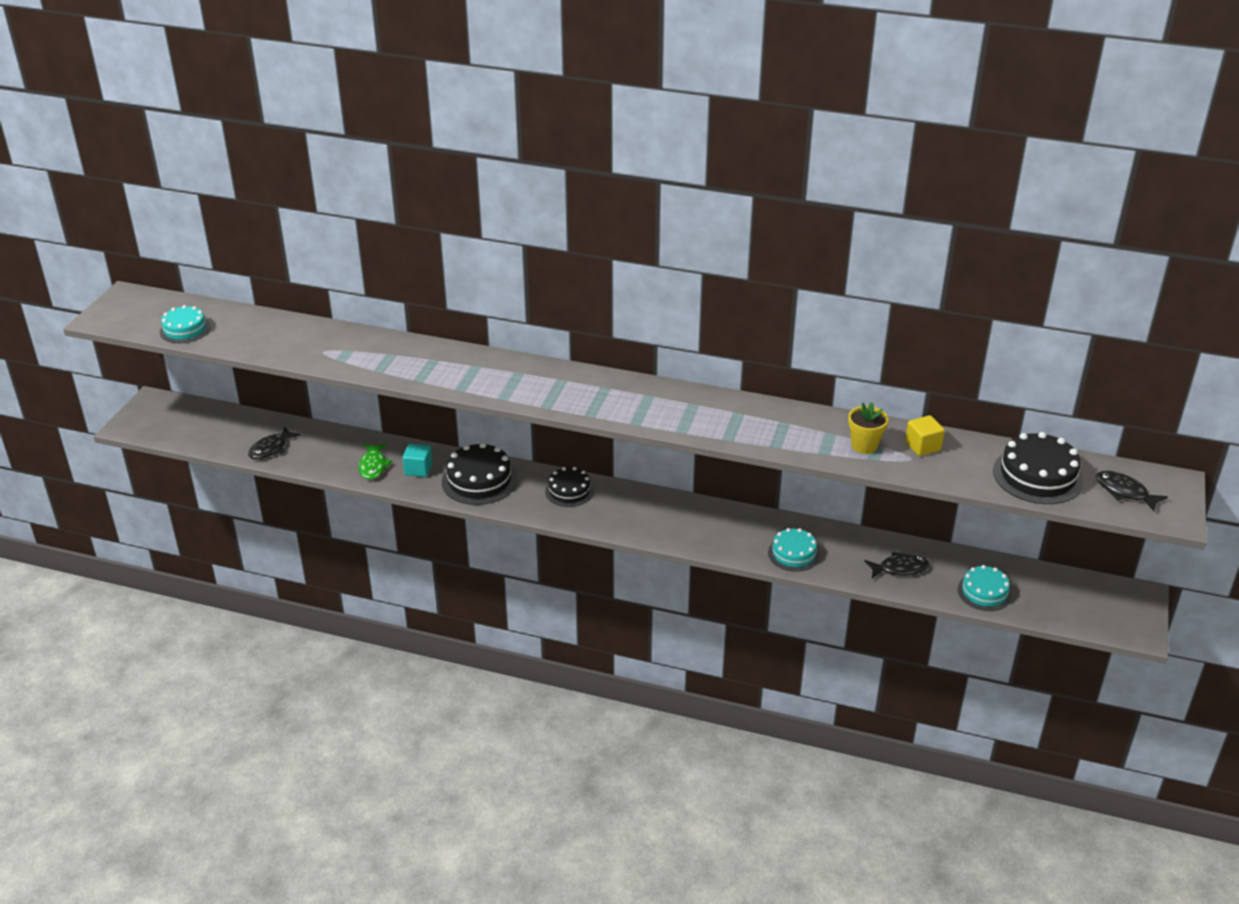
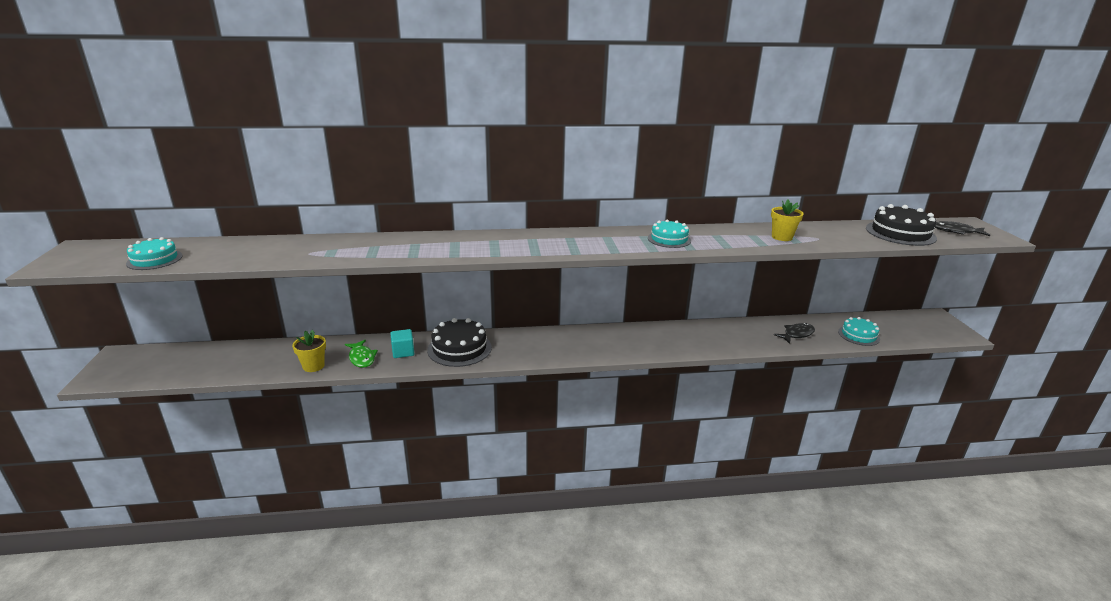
camera: 25 degrees left, 10 degrees down
black fish [248,426,301,459] -> none
black cake [545,467,594,507] -> none
turquoise cake [768,528,820,572] -> turquoise cake moved to [648,220,691,248]
yellow cube [905,415,945,456] -> none
none -> yellow flower pot [292,330,326,372]

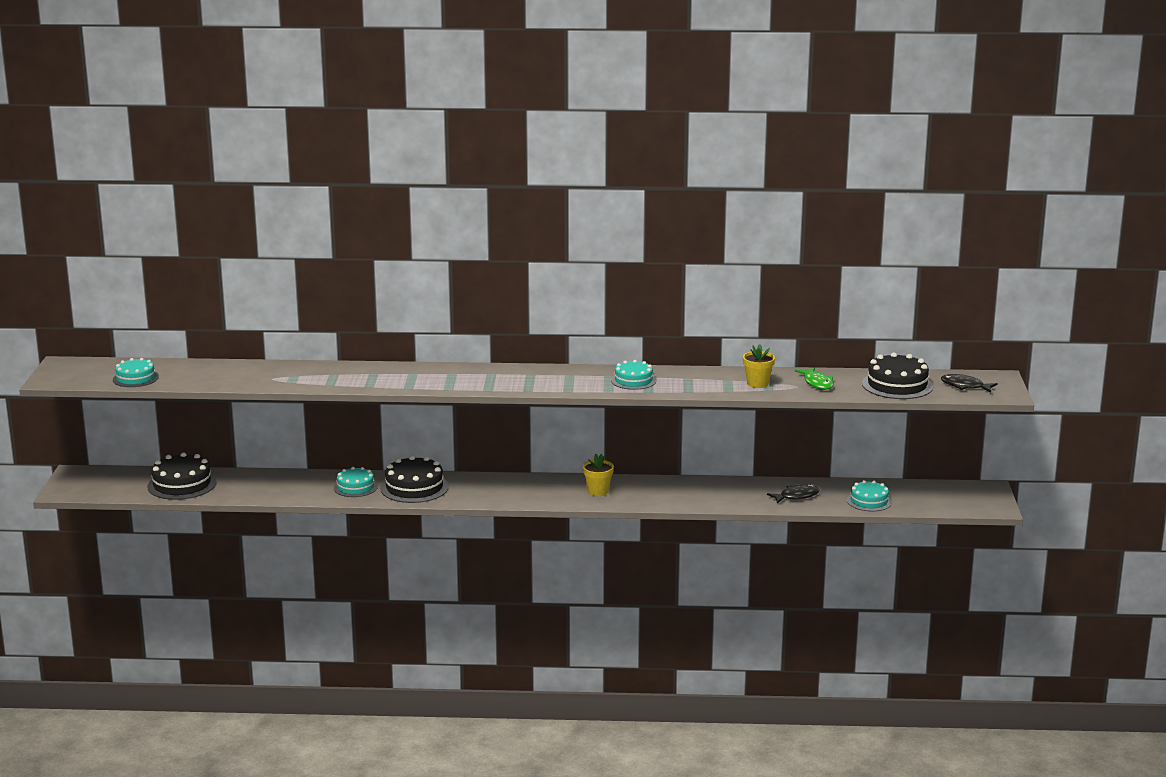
camera: 10 degrees right, 5 degrees down
yellow flower pot [292,330,326,372] -> yellow flower pot moved to [583,454,614,496]
green fish [345,340,378,368] -> green fish moved to [795,367,834,390]
turquoise cube [390,329,414,358] -> turquoise cake [334,467,378,497]
none -> black cake [147,452,217,500]

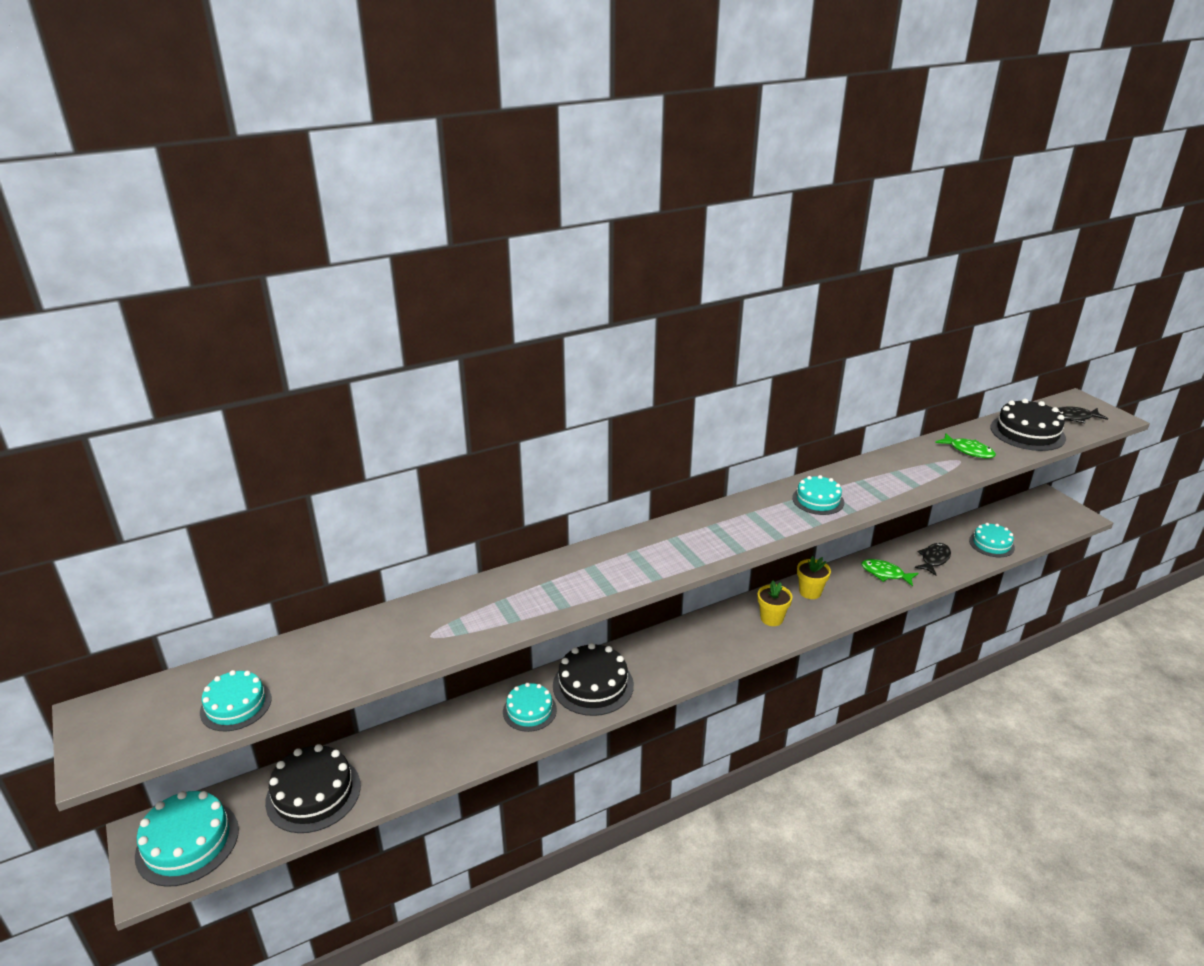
camera: 30 degrees left, 10 degrees up
yellow flower pot [743,344,775,388] -> yellow flower pot moved to [797,556,831,599]
none -> turquoise cake [135,791,239,887]
none -> green fish [862,559,918,587]

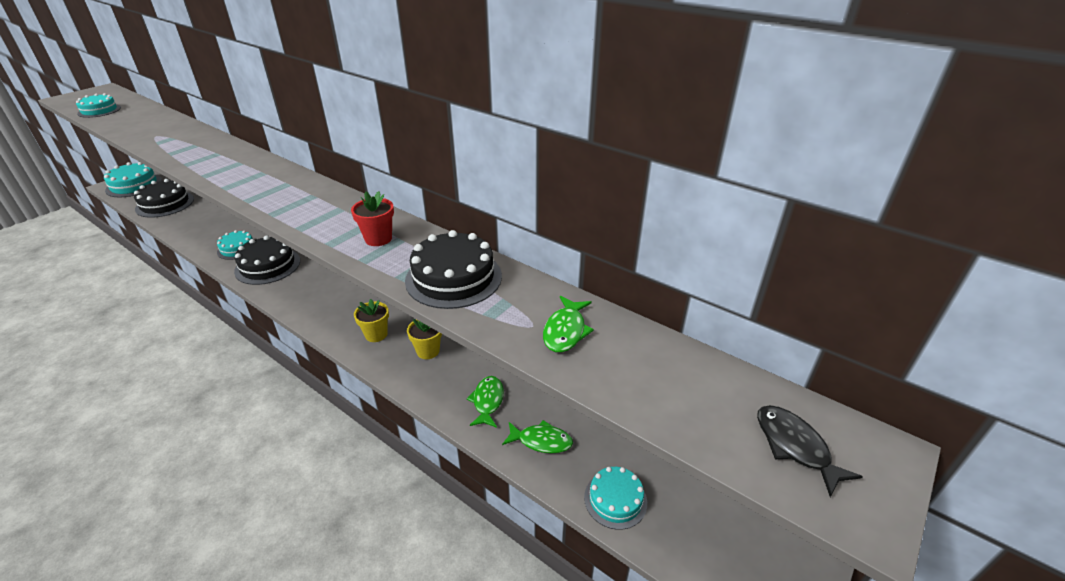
camera: 65 degrees right, 5 degrees up
turquoise cake [792,475,844,515] -> red flower pot [351,191,394,246]
black fish [915,543,951,576] -> green fish [502,420,573,453]
black cake [990,399,1066,451] -> black cake moved to [405,230,502,309]

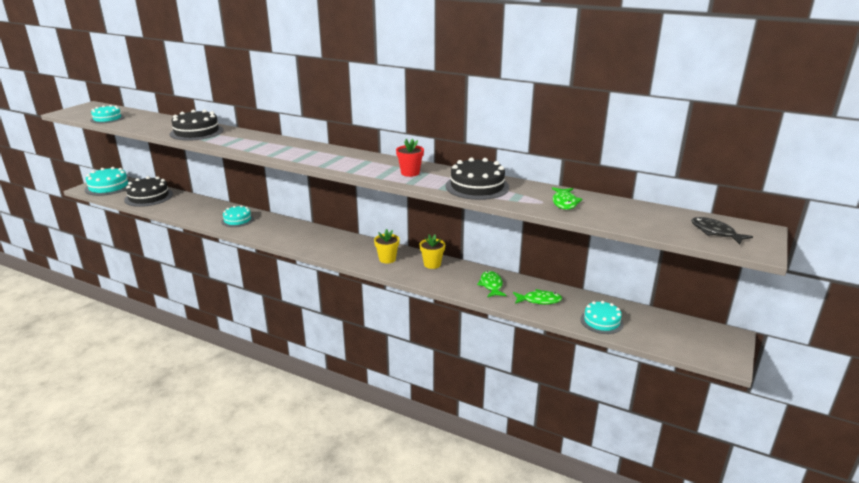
camera: 10 degrees left, 10 degrees down
black cake [234,236,300,285] -> black cake moved to [170,109,223,141]

